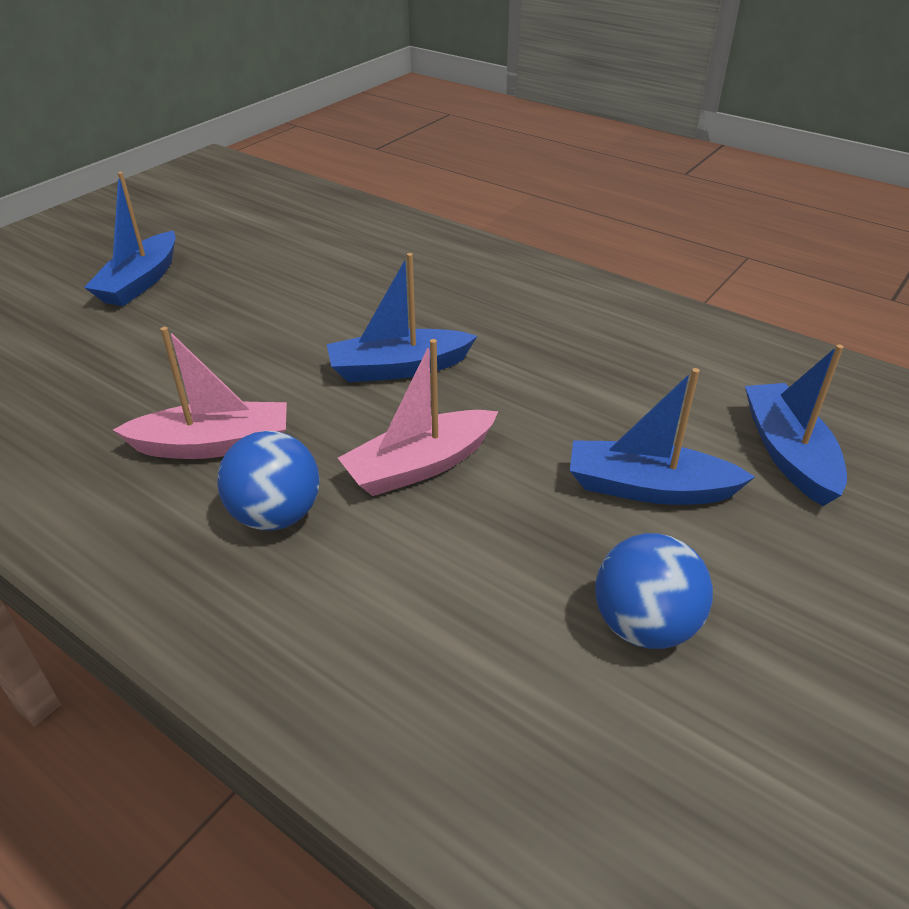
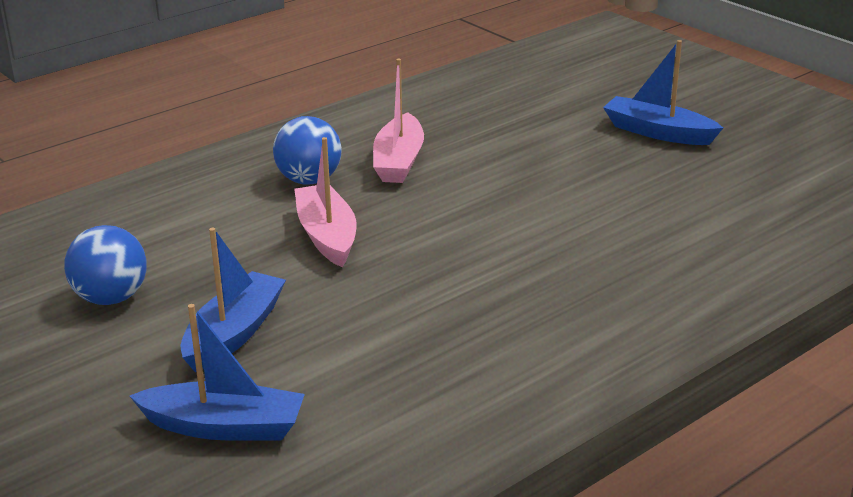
camera: 105 degrees right, 10 degrees down
blue boat [327,253,477,382] -> none

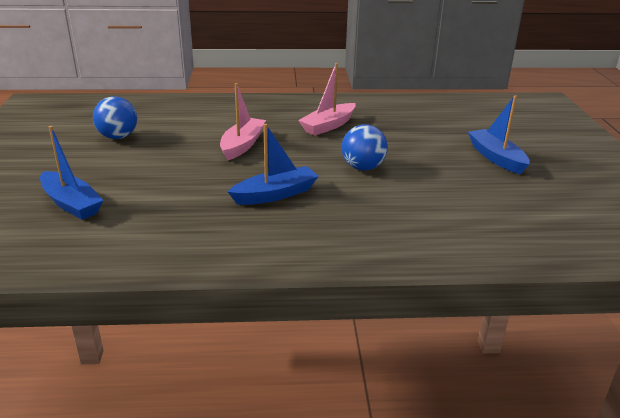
camera: 35 degrees right, 0 degrees up
blue boat [180,228,286,372] -> blue boat moved to [228,124,319,205]
blue ball [273,116,341,185] -> blue ball moved to [342,124,388,171]

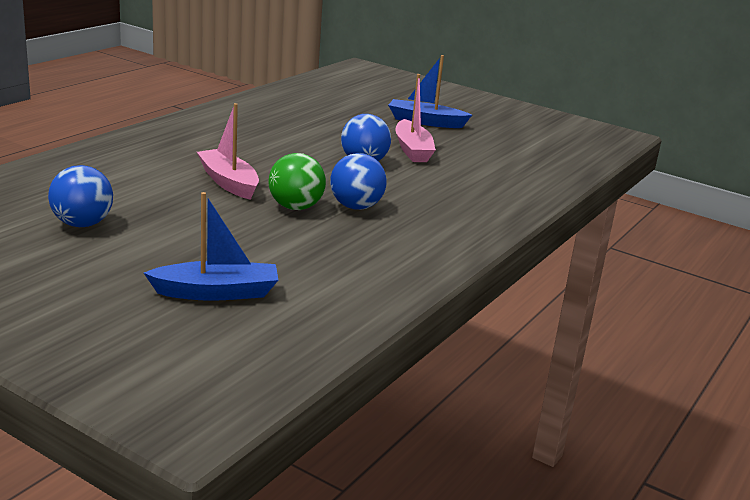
camera: 55 degrees left, 5 degrees down
blue boat [228,124,319,205] -> blue ball [330,153,387,210]
pink boat [298,63,356,136] -> pink boat moved to [395,74,436,162]
none -> green ball [269,153,326,210]

